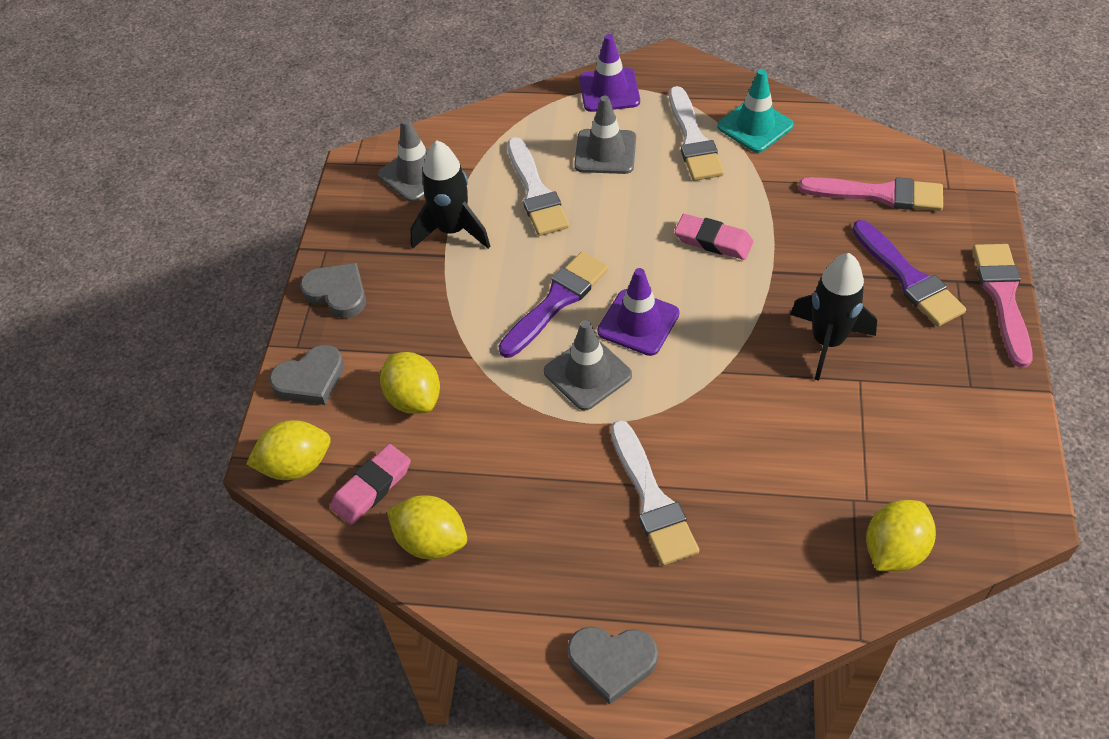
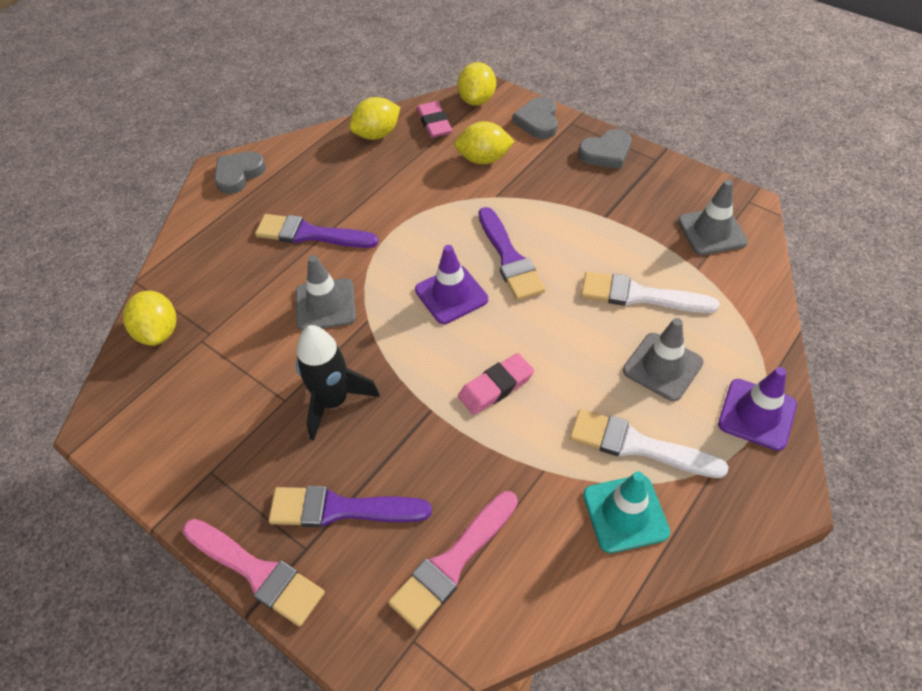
camera: 120 degrees right, 0 degrees up
black rocket [410,140,491,249] -> none
grey traffic cone [544,320,632,411] -> grey traffic cone moved to [296,255,356,330]
white brush [611,420,699,566] -> purple brush [255,214,378,248]

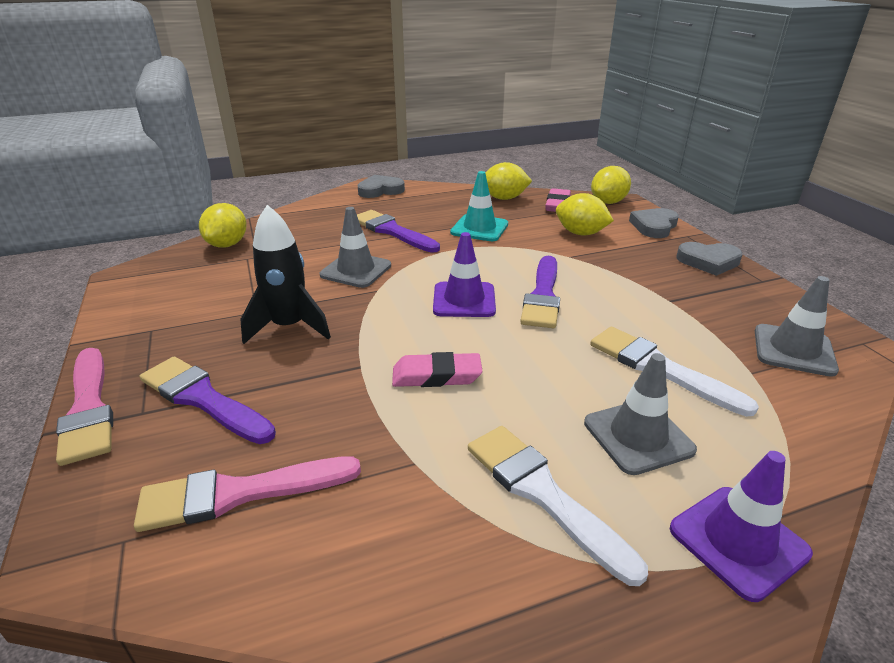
camera: 30 degrees right, 20 degrees down
turquoise traffic cone [583,471,670,553] -> turquoise traffic cone moved to [450,171,508,241]

